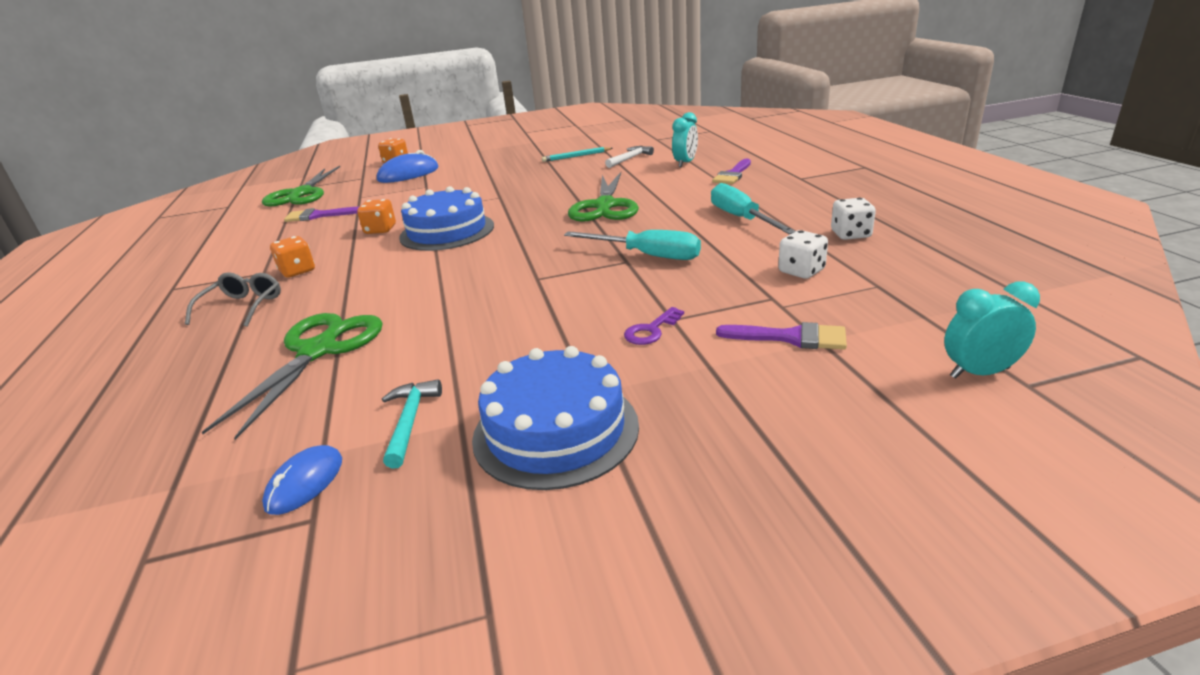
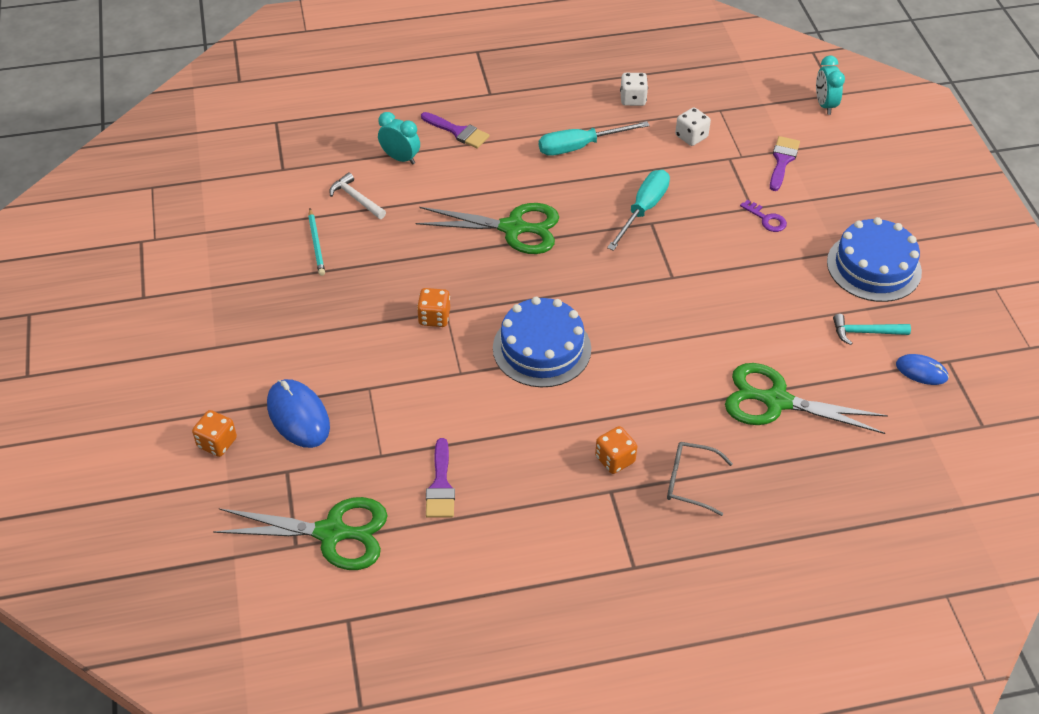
camera: 90 degrees left, 20 degrees up
orange dice [357,199,396,234] -> orange dice moved to [417,288,450,327]

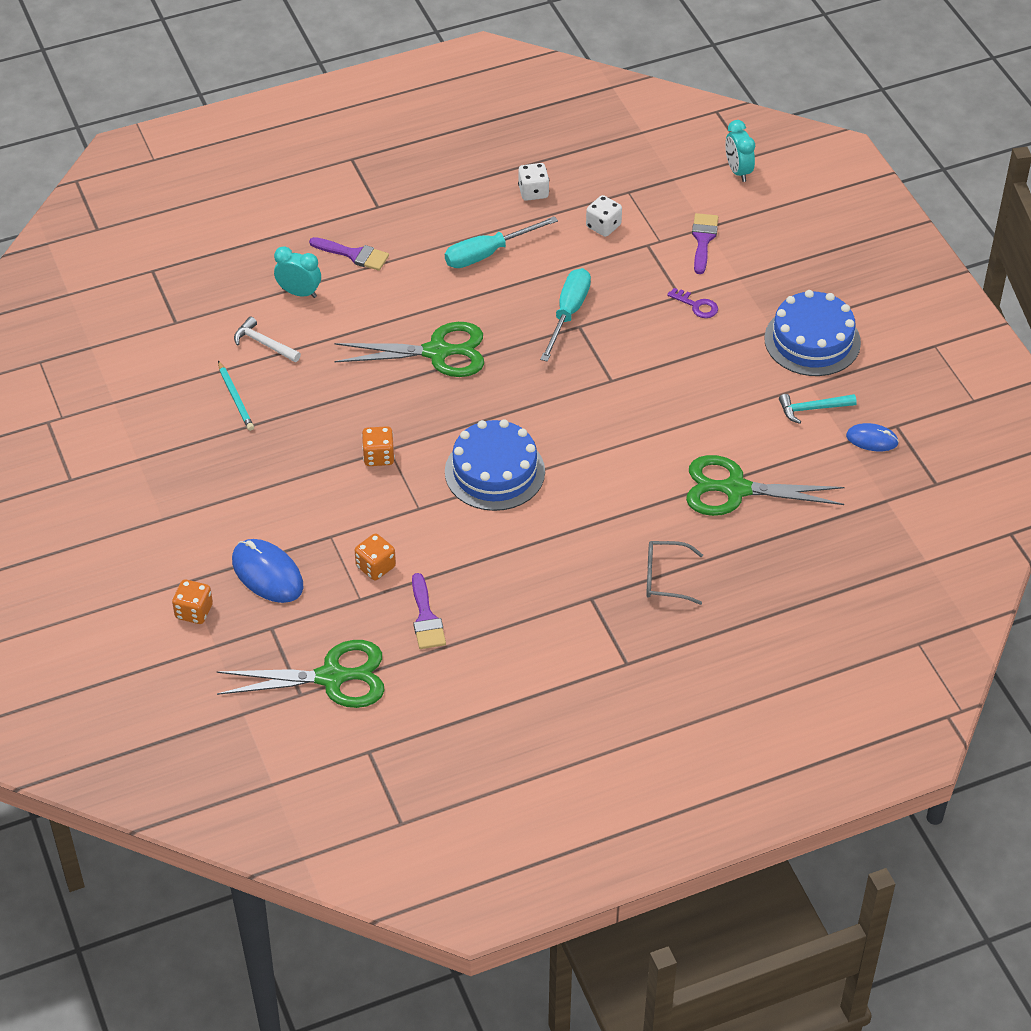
camera: 10 degrees left, 0 degrees up
orange dice [595,426,637,474] -> orange dice moved to [355,533,396,580]

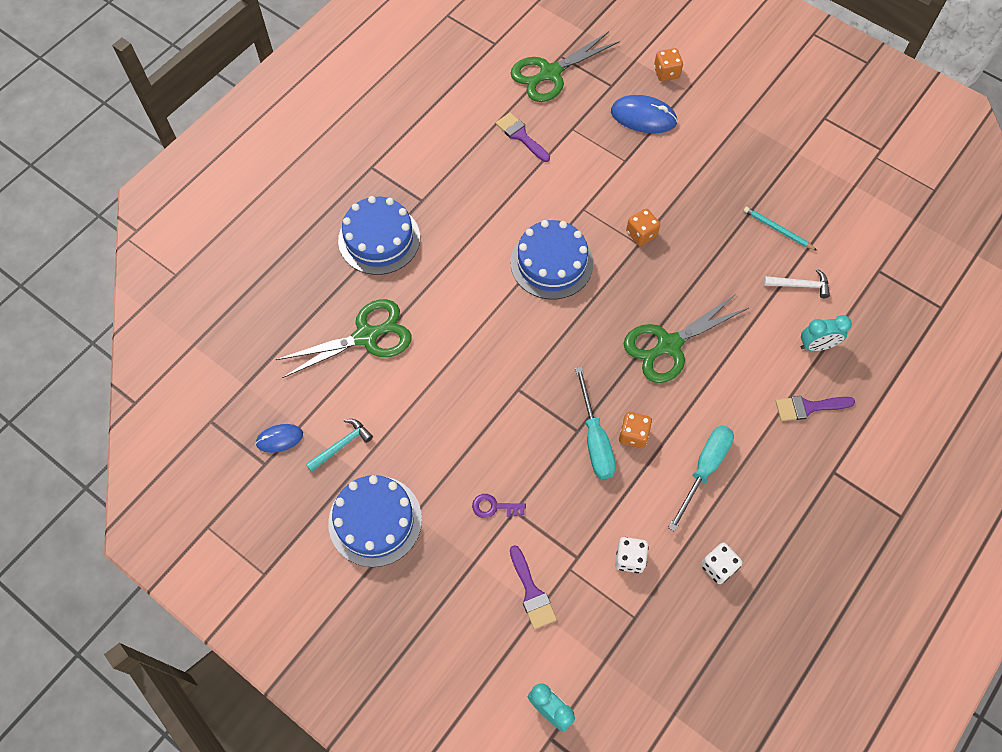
camera: 150 degrees right, 15 degrees up
orange dice [355,533,396,580] -> orange dice moved to [619,412,652,448]
grey glasses [646,541,703,605] -> blue cake [338,196,420,275]

